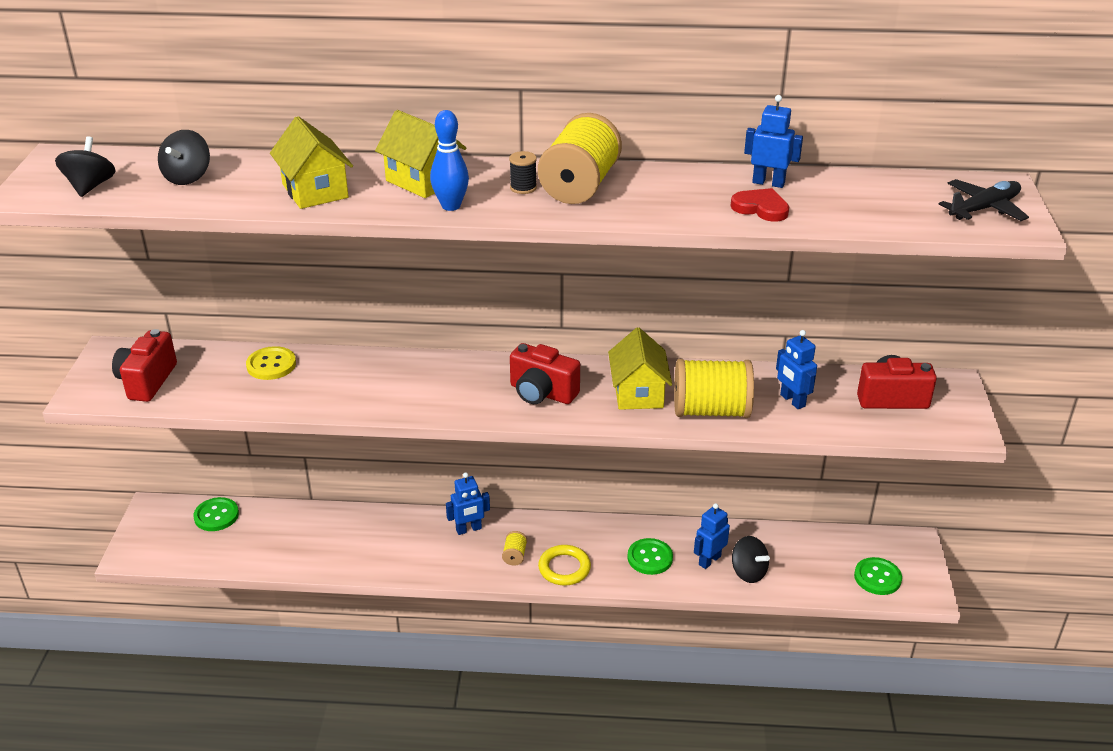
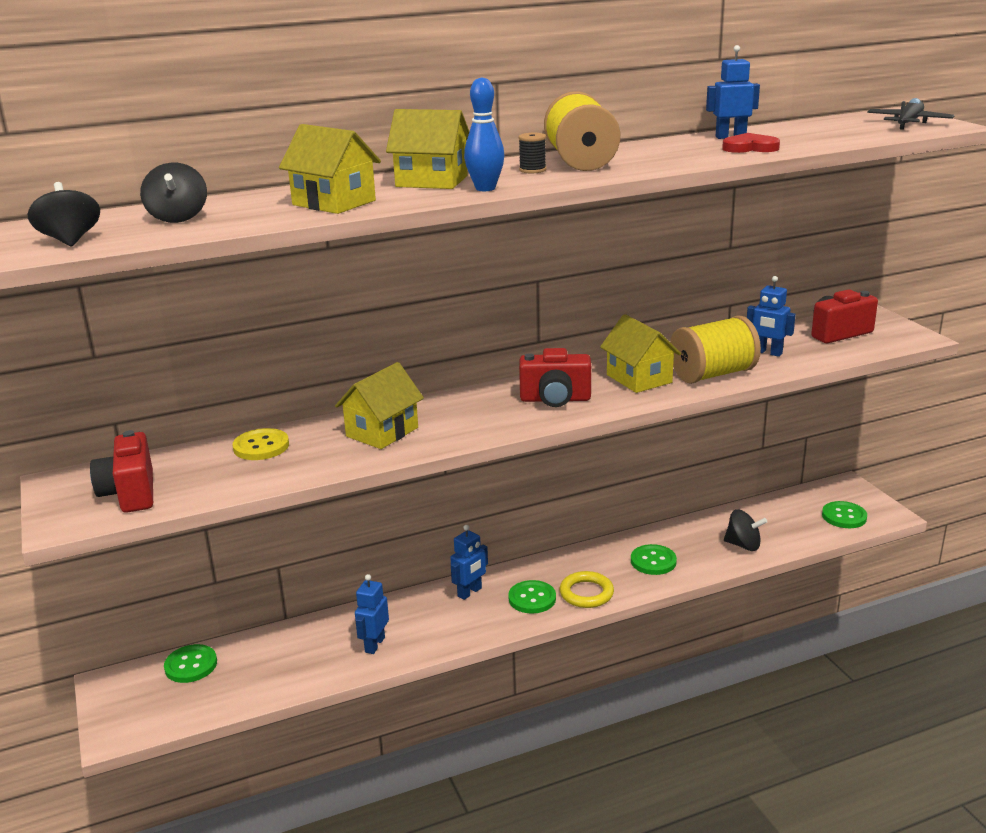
camera: 25 degrees left, 10 degrees down
yellow spool [502,531,527,566] -> green button [508,580,556,614]
blue robot [694,503,730,569] -> blue robot moved to [355,574,389,654]
none -> yellow house [335,362,424,449]

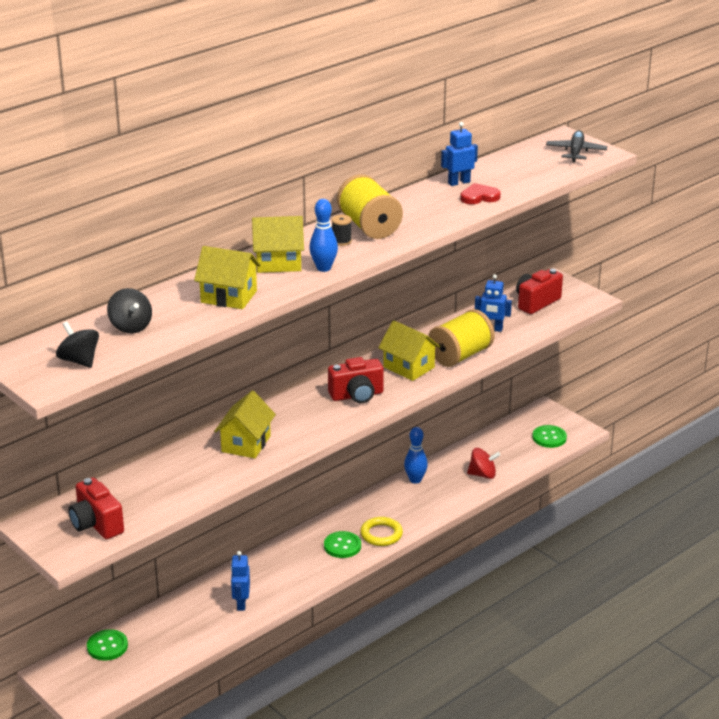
camera: 20 degrees left, 5 degrees up
yellow button [233,428,289,460] -> none
blue robot [450,525,488,600] -> none
green button [631,544,677,575] -> none
black spinning top [724,509,767,551] -> red spinning top [467,448,500,479]
none -> blue bowling pin [404,427,428,484]

